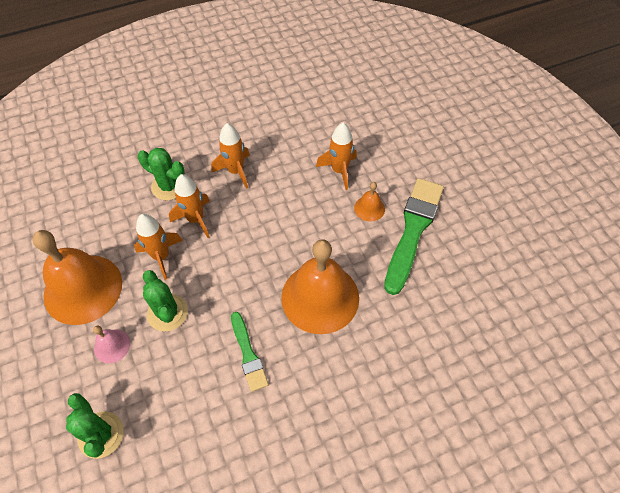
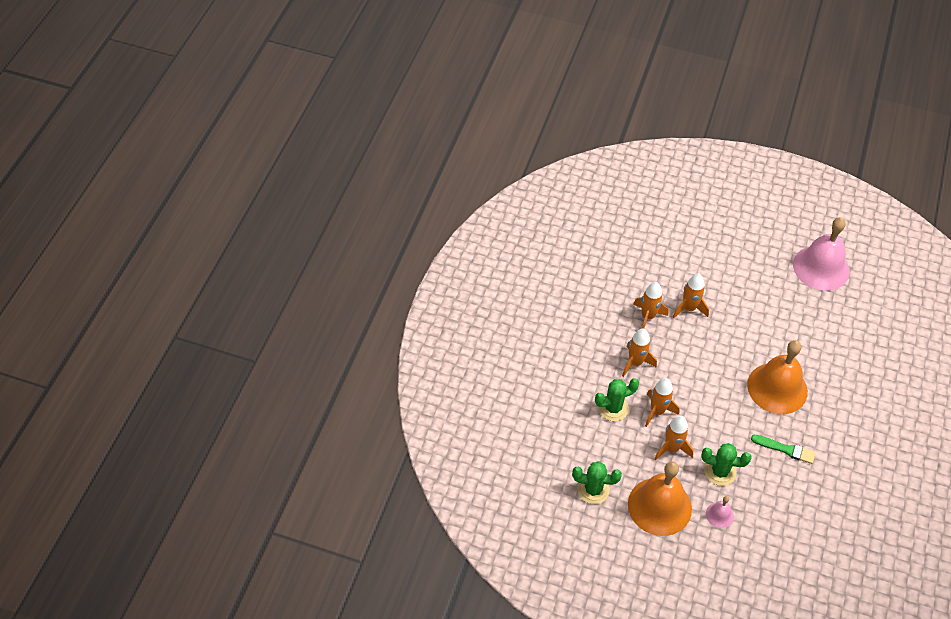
camera: 50 degrees left, 5 degrees down
green cactus [66,393,124,459] -> green cactus moved to [572,461,622,504]
orange bell [354,182,385,222] -> none
green brush [384,178,444,295] -> none
none -> orange rocket [634,282,668,329]
none -> pink bell [793,218,849,291]

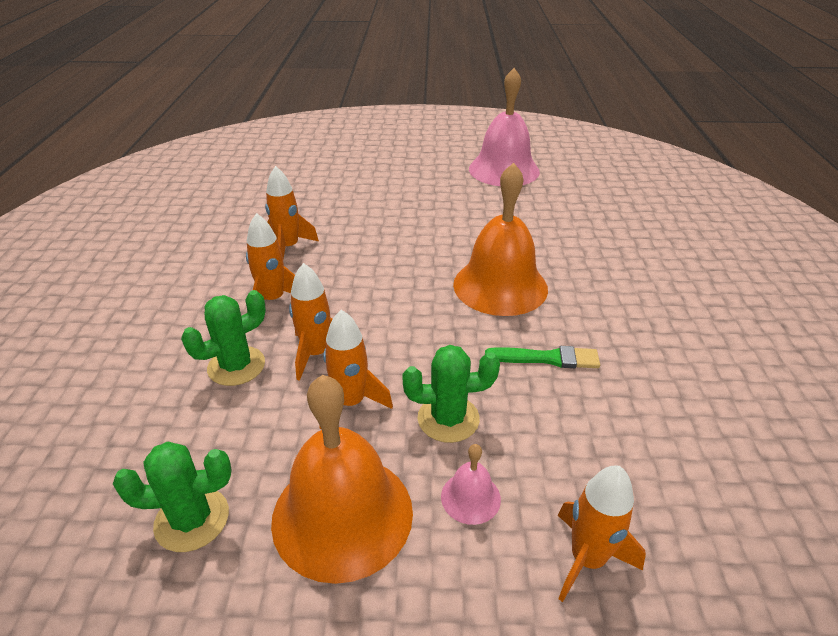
camera: 15 degrees left, 15 degrees down
orange rocket [672,273,709,319] -> orange rocket moved to [558,466,646,602]

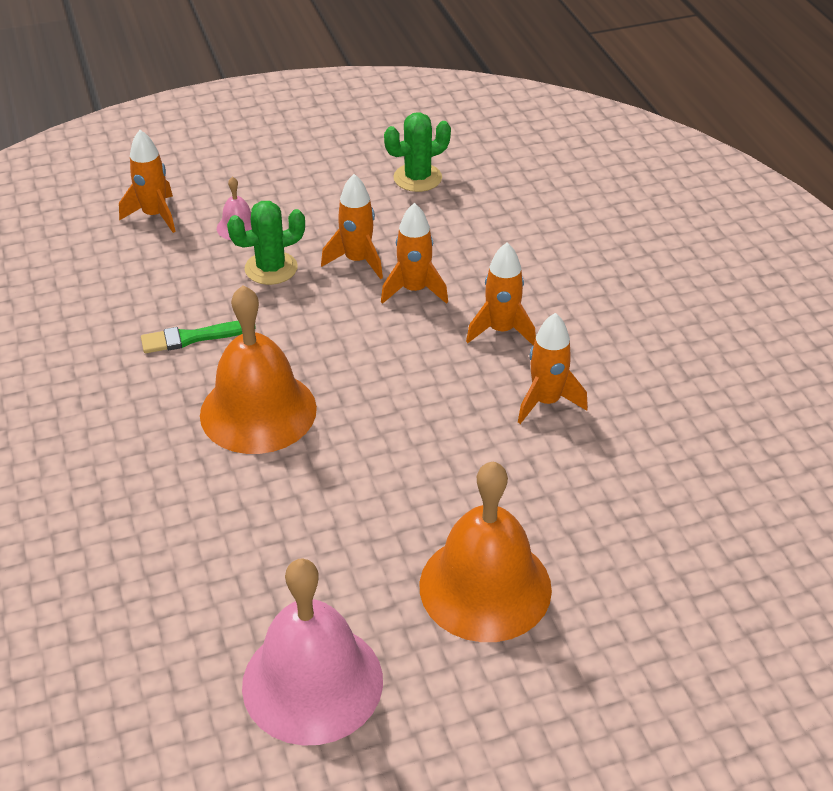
camera: 160 degrees right, 5 degrees up
green cactus [181,290,266,386] -> none
orange bell [271,375,413,584] -> orange bell moved to [420,461,552,642]

